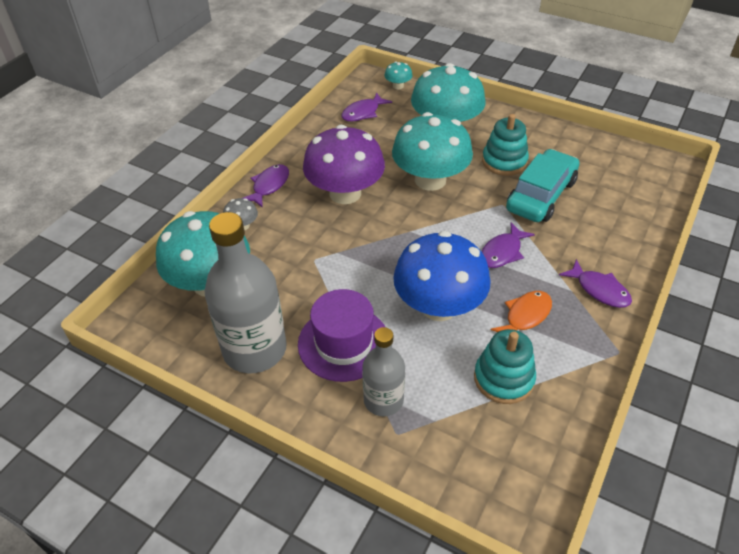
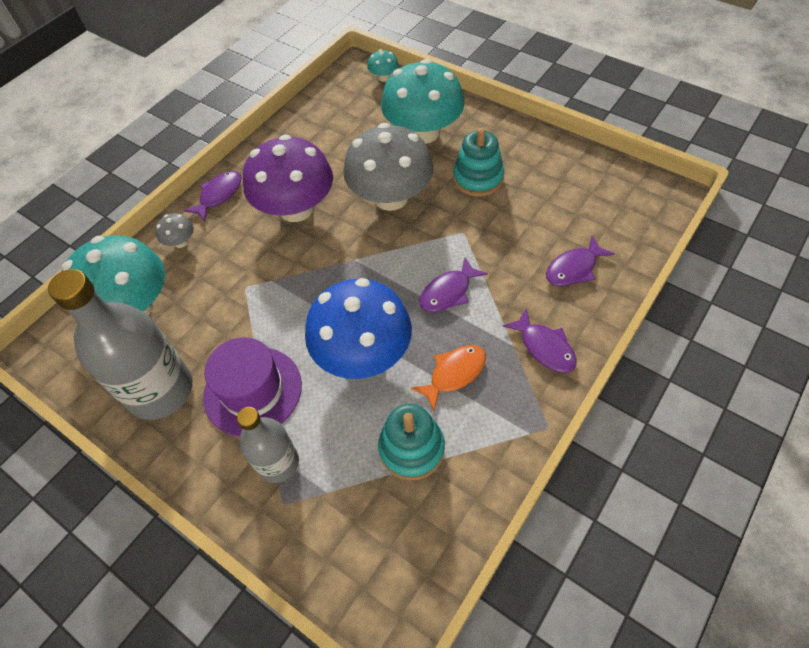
camera: 10 degrees right, 10 degrees up
purple fish [342,93,392,122] -> purple fish moved to [546,236,615,286]
turquoise mushroom [392,112,473,191] -> grey mushroom [343,123,433,211]
turquoise car [506,149,579,222] -> none

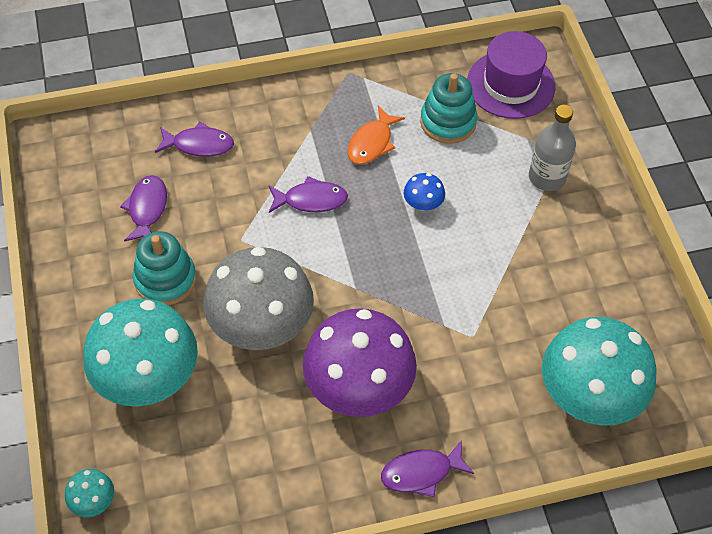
camera: 145 degrees left, 0 degrees up
grey bottle [48,269,192,420] -> none
grey mushroom [155,213,194,248] -> none
purple hat [203,337,302,437] -> purple hat moved to [467,31,555,119]
blue mushroom [305,278,412,379] -> blue mushroom [404,173,445,211], size x0.42
orange fish [410,345,486,411] -> orange fish turned 60 degrees counterclockwise [348,106,405,165]
purple fish [503,308,577,373] -> purple fish moved to [120,175,167,242]

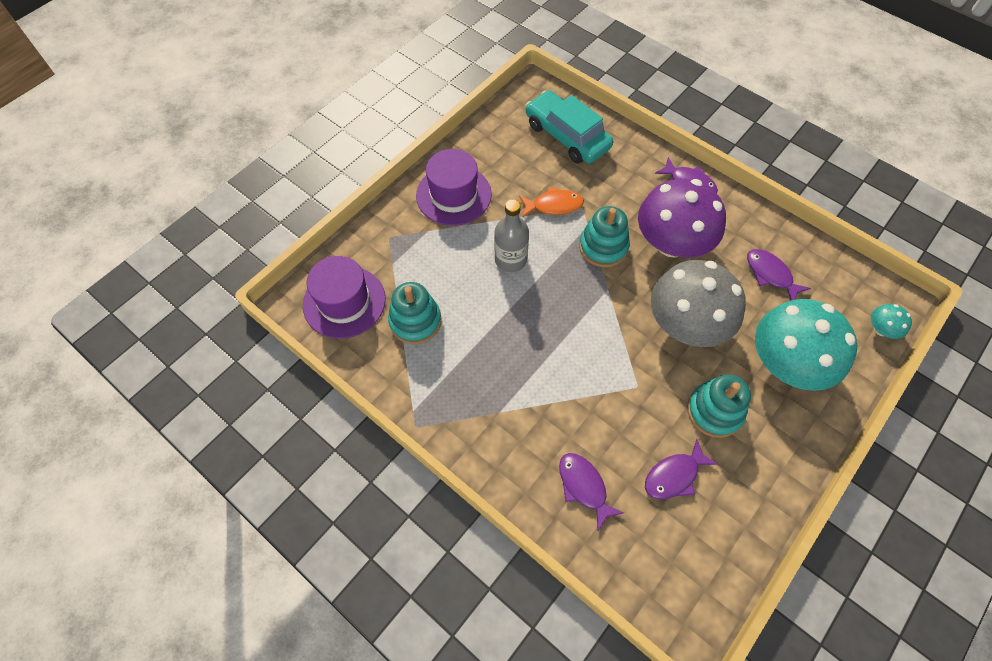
camera: 125 degrees left, 5 degrees up
purple fish [268,176,348,213] -> purple fish moved to [747,249,811,300]
orange fish [348,106,405,165] -> orange fish moved to [519,186,584,218]
blue mushroom [404,173,445,211] -> none
grey bottle [529,105,576,191] -> grey bottle moved to [494,199,529,272]
turquoise mushroom [542,317,657,426] -> turquoise car [526,90,613,163]
none -> purple hat [416,149,492,226]
none -> turquoise stacking toy [579,206,630,267]

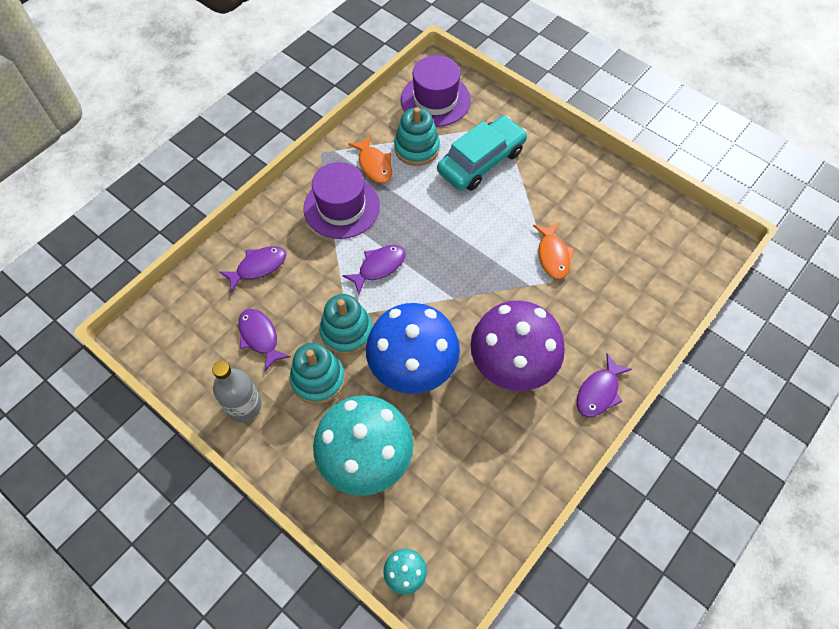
camera: 90 degrees right, 0 degrees up
purple hat [416,149,492,226] -> purple hat moved to [303,162,380,239]
grey bottle [494,199,529,272] -> grey bottle moved to [212,361,262,422]
turquoise car [526,90,613,163] -> turquoise car moved to [437,116,527,191]
turquoise stacking toy [579,206,630,267] -> turquoise stacking toy moved to [320,294,372,355]
grey mushroom [651,260,746,347] -> blue mushroom [366,303,460,394]
purple fish [747,249,811,300] -> purple fish moved to [342,245,406,294]
none -> orange fish [348,135,392,183]

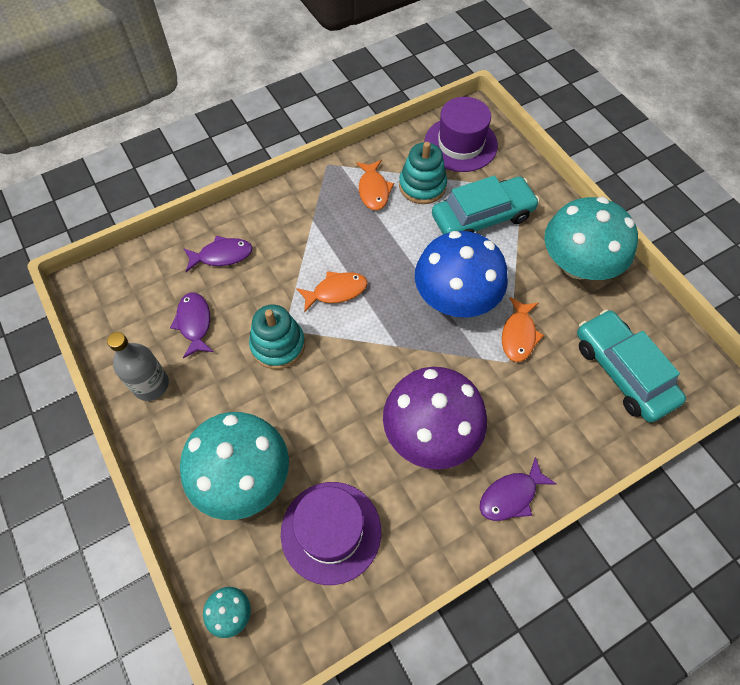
camera: 20 degrees right, 0 degrees up
turquoise stacking toy [290,343,345,404] -> none
purple hat [303,162,380,239] -> purple hat moved to [281,482,381,585]
purple fish [342,245,406,294] -> orange fish [296,271,368,313]
blue mushroom [366,303,460,394] -> blue mushroom moved to [415,231,508,318]
none -> turquoise mushroom [544,197,638,280]
none -> turquoise car [577,309,686,422]

